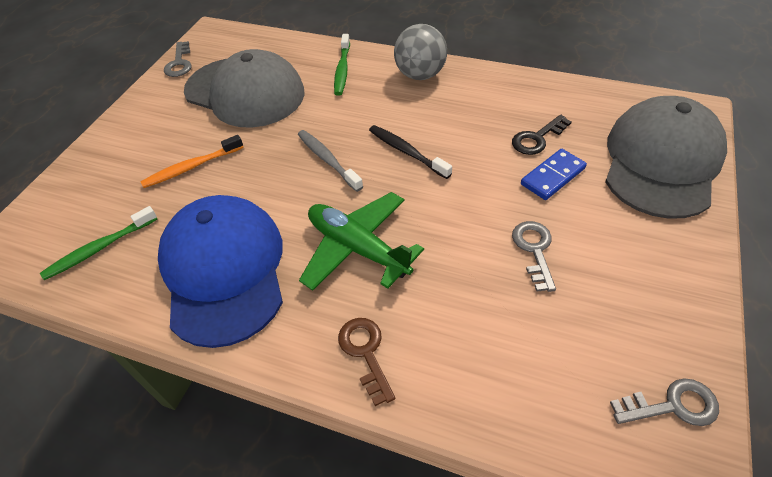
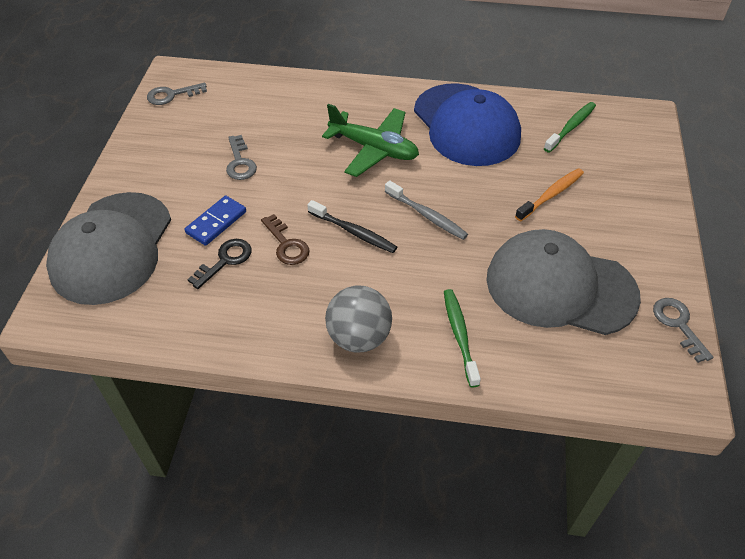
camera: 165 degrees right, 0 degrees up
brown key [338,318,395,406] -> brown key moved to [261,214,310,265]

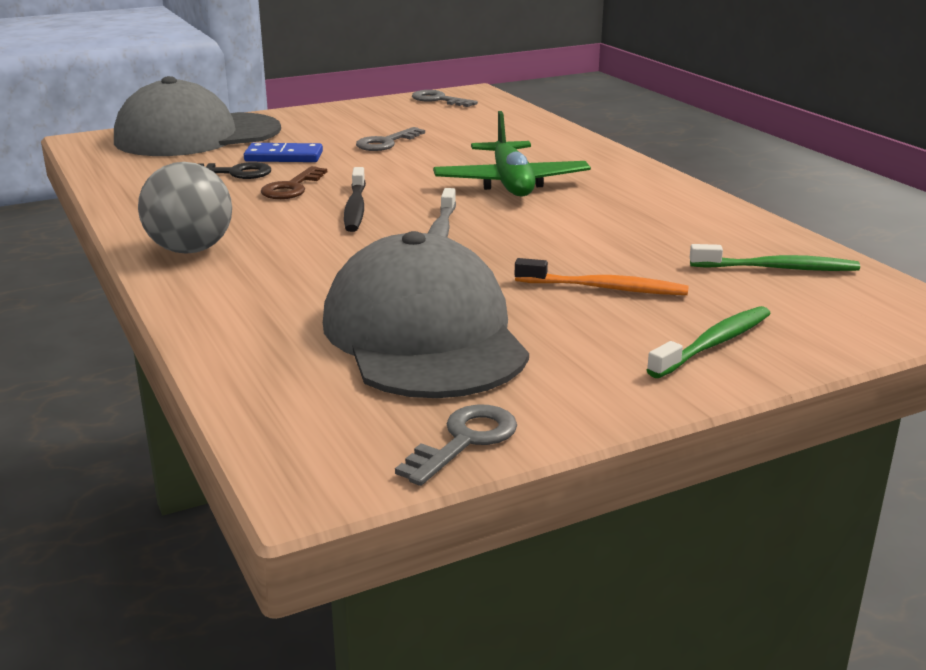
camera: 55 degrees right, 25 degrees down
blue cap [414,83,521,166] -> none
green toothbrush [444,289,481,387] -> green toothbrush moved to [647,306,771,378]

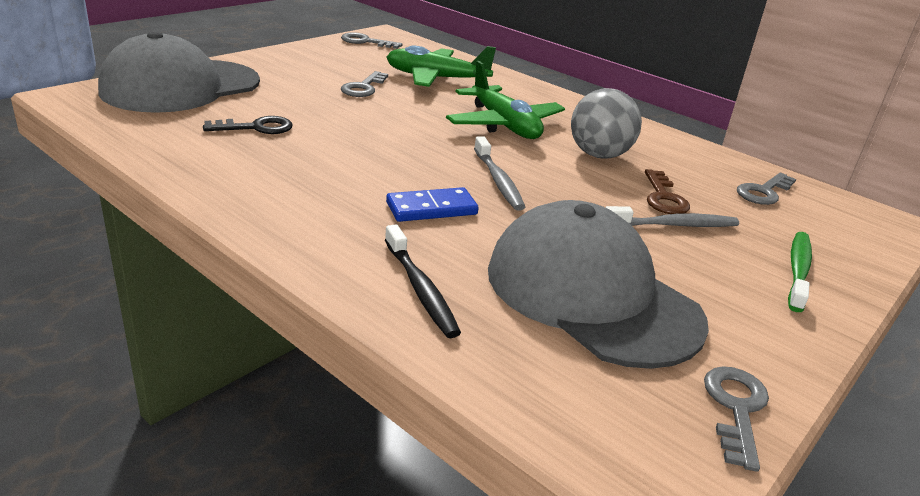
camera: 25 degrees left, 5 degrees up
grey ball [138,162,232,254] -> grey ball moved to [571,88,642,159]
blue domino [244,143,323,162] -> blue domino moved to [386,187,479,222]
brown key [260,166,327,199] -> brown key moved to [645,169,690,214]
black toothbrush [344,167,366,232] -> black toothbrush moved to [385,224,461,338]
orange toothbrush [515,258,689,295] -> grey toothbrush [605,206,739,227]
green toothbrush [690,244,860,271] -> grey key [737,173,796,205]
none -> green plane [387,46,496,87]

